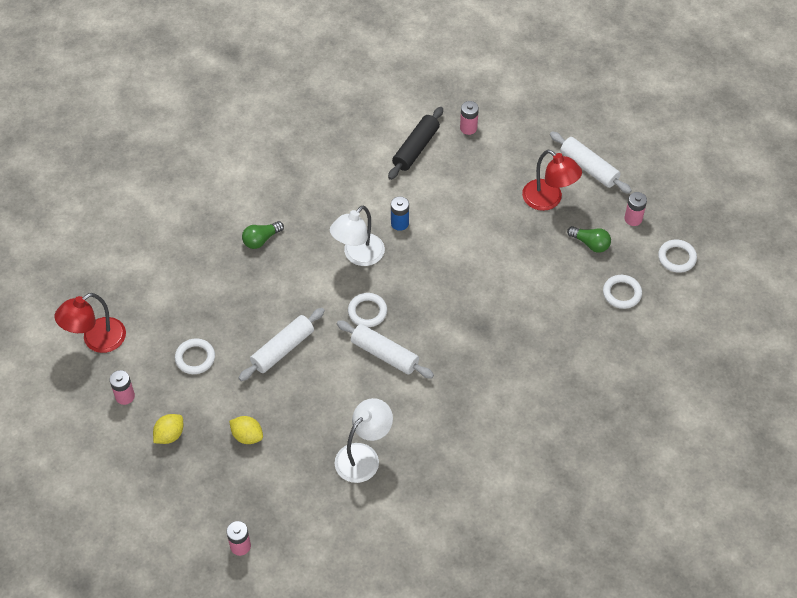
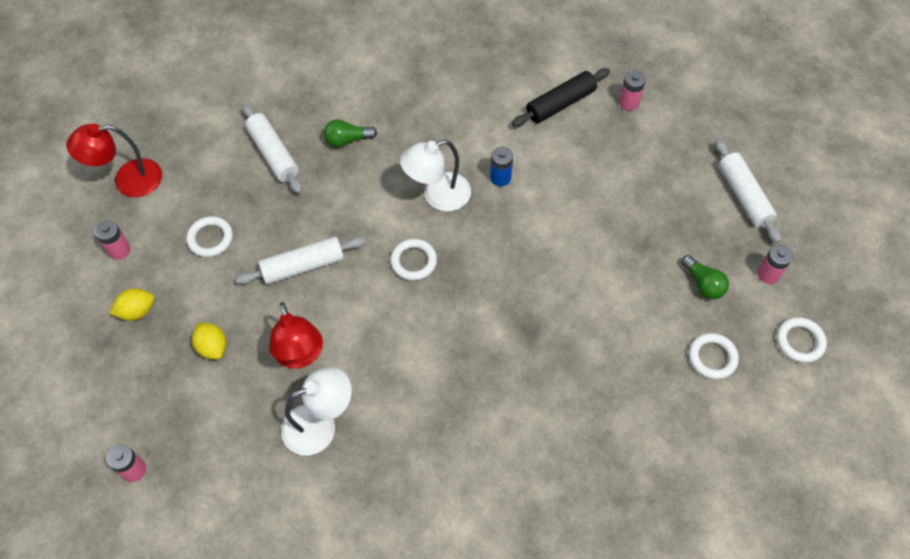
camera: 25 degrees right, 5 degrees up
white rolling pin [337,320,434,378] -> white rolling pin moved to [242,103,302,194]
red lamp [522,150,582,211] -> red lamp moved to [269,302,323,369]

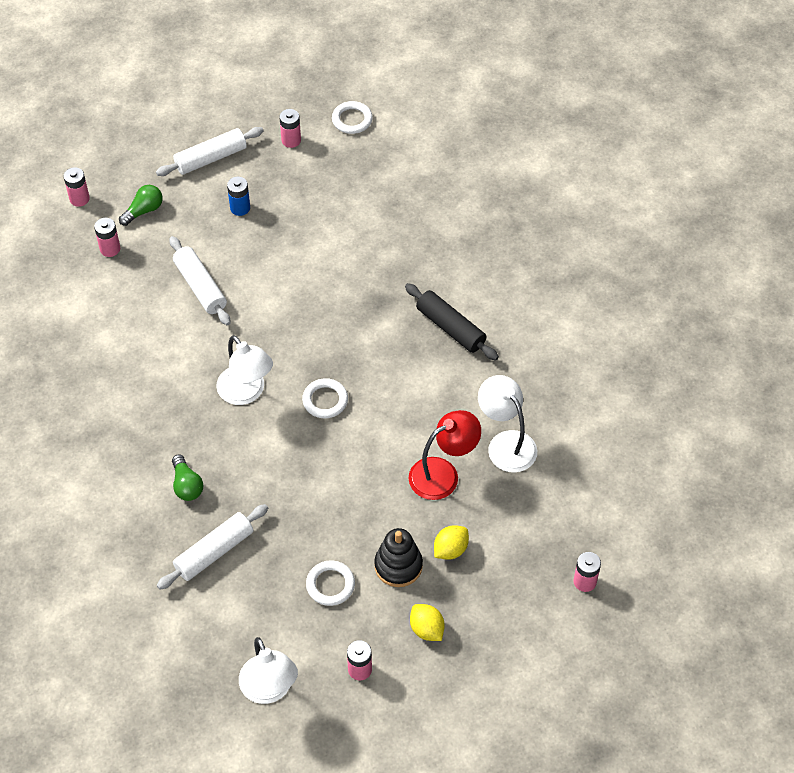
camera: 100 degrees left, 5 degrees down
red lamp [66,124,162,197] -> white lamp [239,637,298,704]
white rolling pin [236,237,366,284] -> white rolling pin moved to [170,236,230,325]
blue battery [490,146,513,186] -> blue battery moved to [227,177,250,216]
black rolling pin [512,68,610,127] -> black rolling pin moved to [405,283,499,361]
green light bulb [681,255,729,299] -> green light bulb moved to [119,185,163,226]
white ring [689,333,739,379] -> none
none -> pink battery [64,167,90,207]
none -> black stacking toy [374,528,423,587]

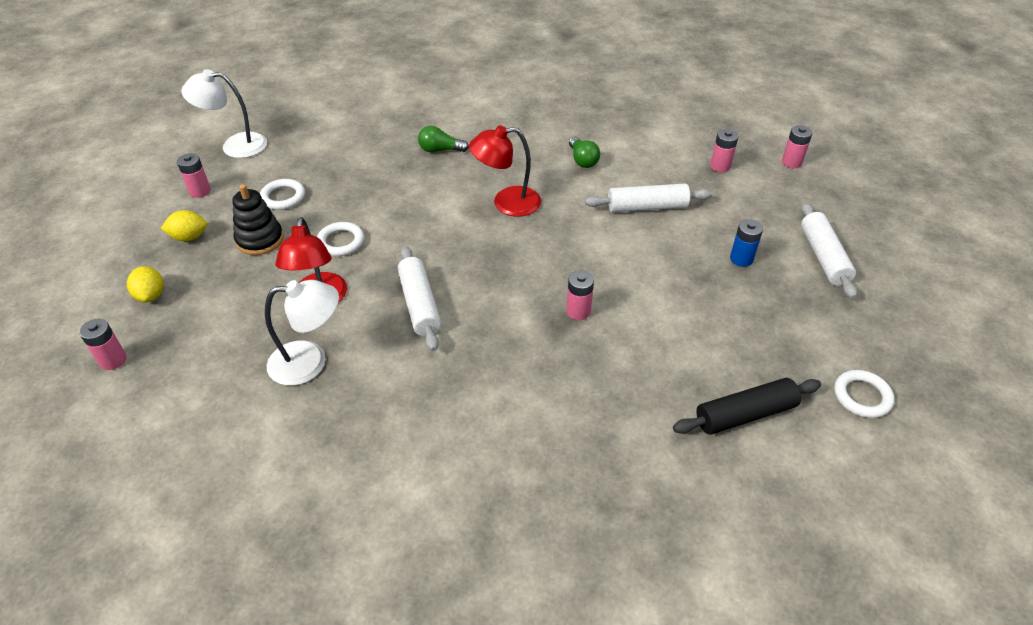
camera: 115 degrees right, 10 degrees down
green light bulb [119,185,163,226] -> green light bulb moved to [569,137,600,168]
white rolling pin [157,504,268,590] -> white rolling pin moved to [397,246,441,351]
white lamp [216,335,273,405] -> red lamp [469,125,541,217]
pink battery [279,109,301,148] -> pink battery moved to [566,271,594,320]
white ring [302,378,348,418] -> white ring moved to [317,222,364,256]
black rolling pin [405,283,499,361] -> black rolling pin moved to [673,378,821,435]
yellow lemon [434,525,469,560] -> yellow lemon moved to [127,266,164,302]

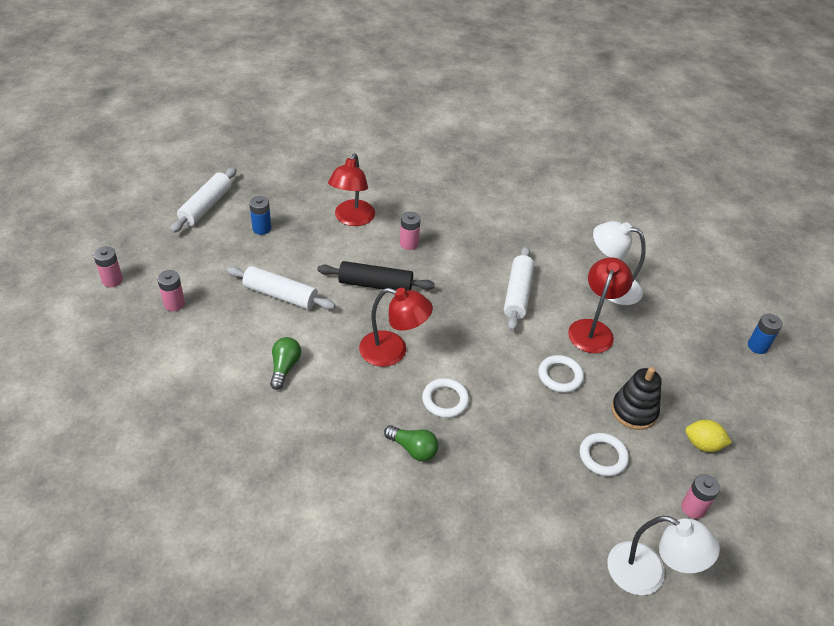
camera: 155 degrees left, 0 degrees up
pink battery [79,319,126,370] -> blue battery [748,314,783,354]
yellow lemon [127,266,164,302] -> none
black rolling pin [673,378,821,435] -> black rolling pin moved to [317,261,435,291]
white ring [834,370,894,418] -> white ring moved to [422,378,469,418]
none -> red lamp [328,153,375,226]

